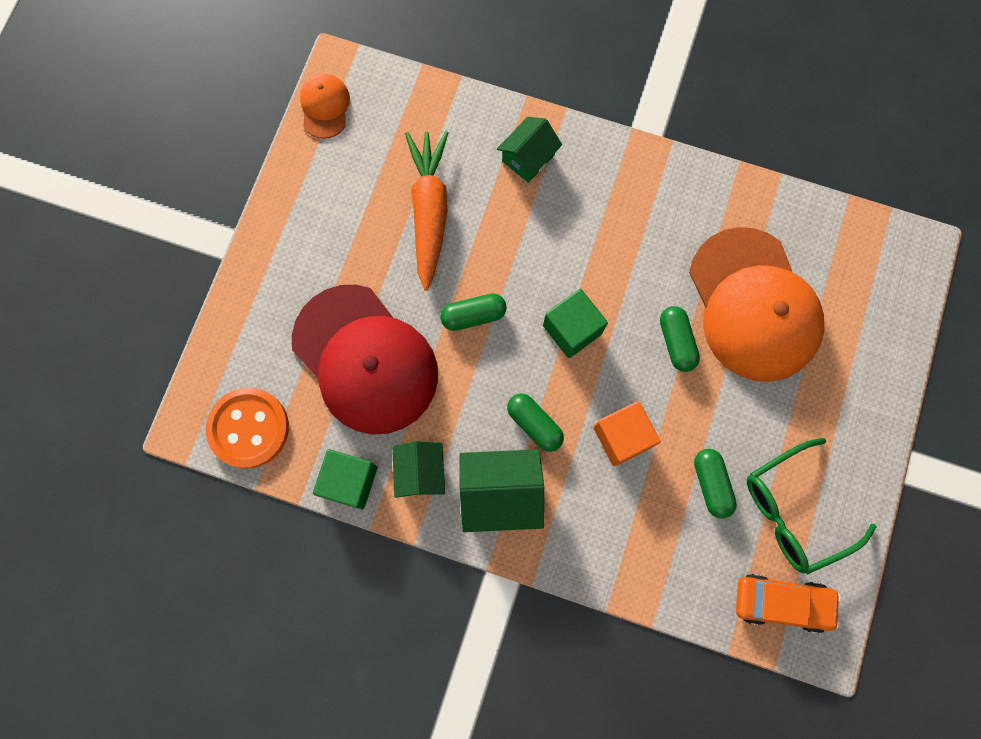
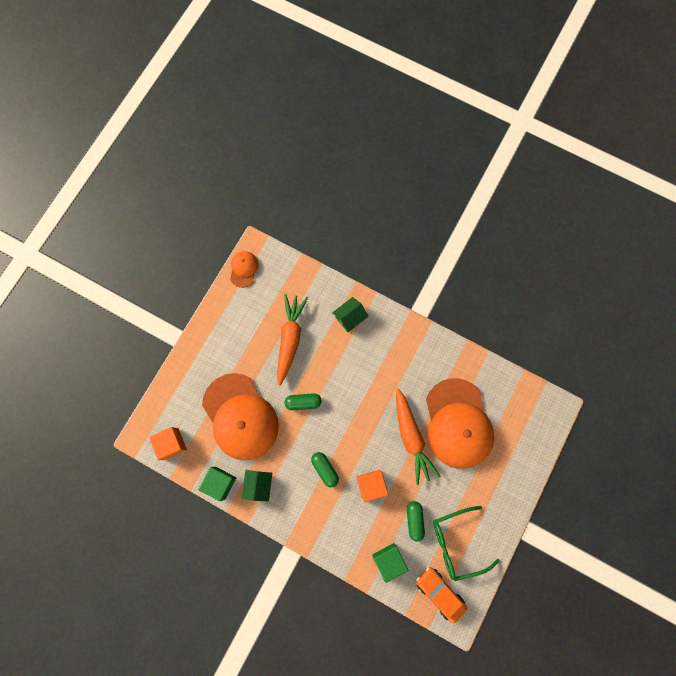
camera: 10 degrees right, 0 degrees up
orange button [206,388,289,469] -> orange cube [149,427,187,460]
red cap [292,285,438,434] -> orange cap [202,373,279,460]
green house [460,449,544,532] -> none
green cube [543,289,608,358] -> green cube moved to [372,543,408,583]
green capsule [660,306,700,372] -> orange carrot [396,388,441,485]
orange car [736,574,841,633] -> orange car turned 150 degrees counterclockwise [416,567,467,623]

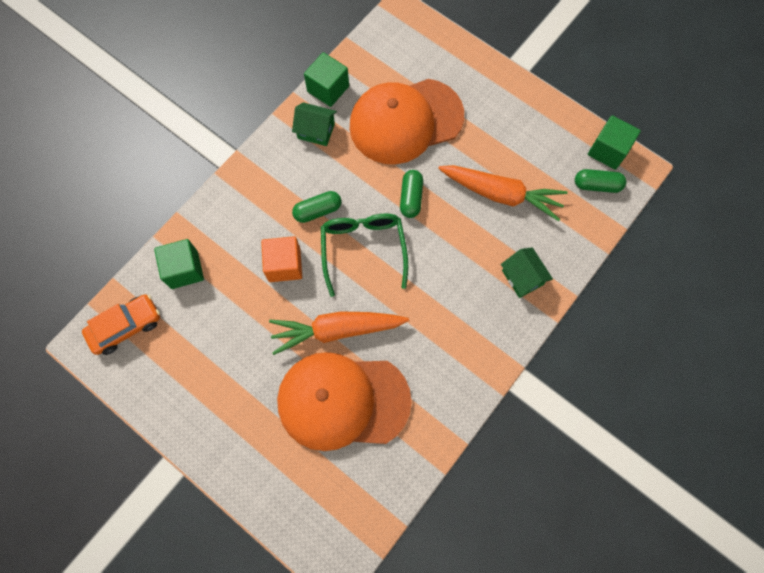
camera: 100 degrees right, 5 degrees down
orange cube [149,427,187,460] -> none
orange cap [230,251,259,288] -> green cube [588,115,641,170]
green capsule [407,501,425,541] -> green capsule moved to [575,169,626,193]
green glasses [433,506,500,581] -> green glasses moved to [321,213,408,297]

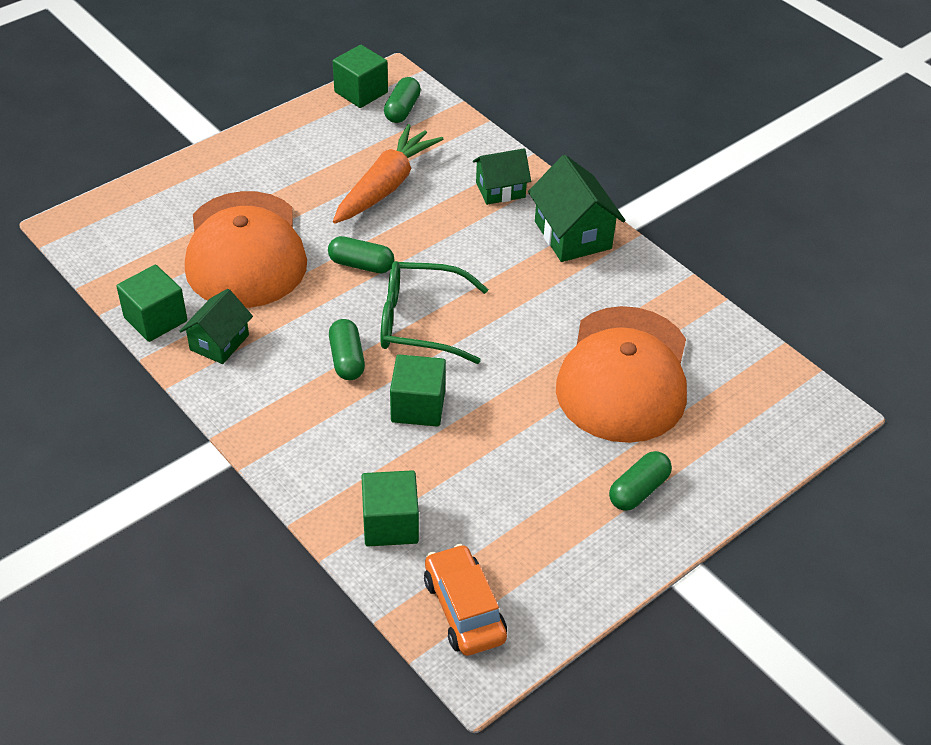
camera: 80 degrees left, 25 degrees down
orange cube [261,236,302,282] -> green cube [390,354,446,427]
orange carrot [269,311,409,355] -> none
none -> green house [528,155,626,262]
none -> green capsule [609,451,672,511]

